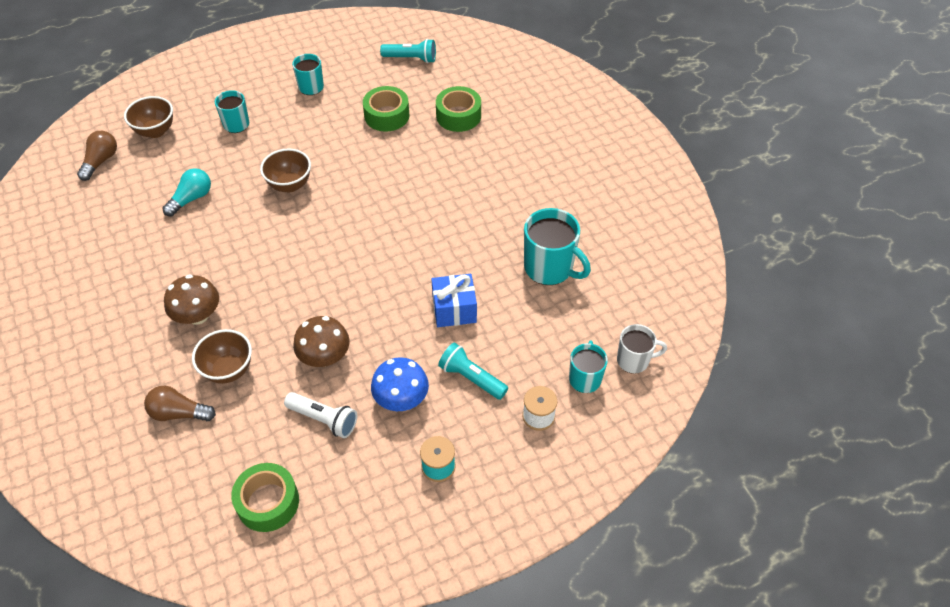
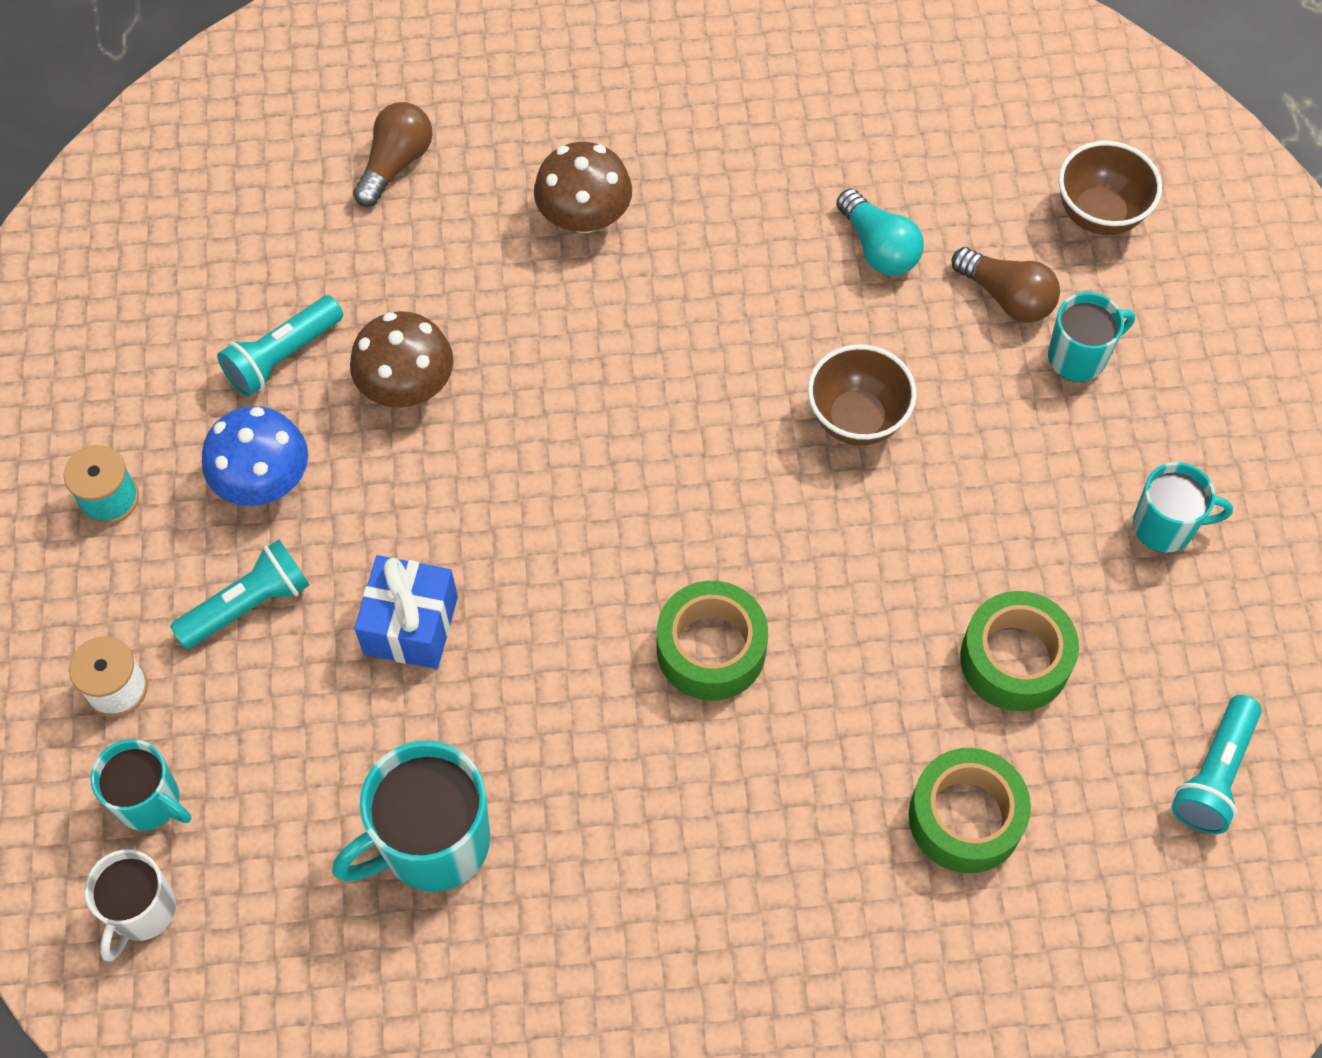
camera: 110 degrees right, 10 degrees up
brown light bulb [77,131,117,181] -> brown light bulb moved to [951,247,1060,323]
brown bowl [192,329,252,384] -> none
green tape [231,463,299,532] -> green tape moved to [657,581,768,701]
white flashlight [284,392,357,438] -> turquoise flashlight [217,296,343,397]

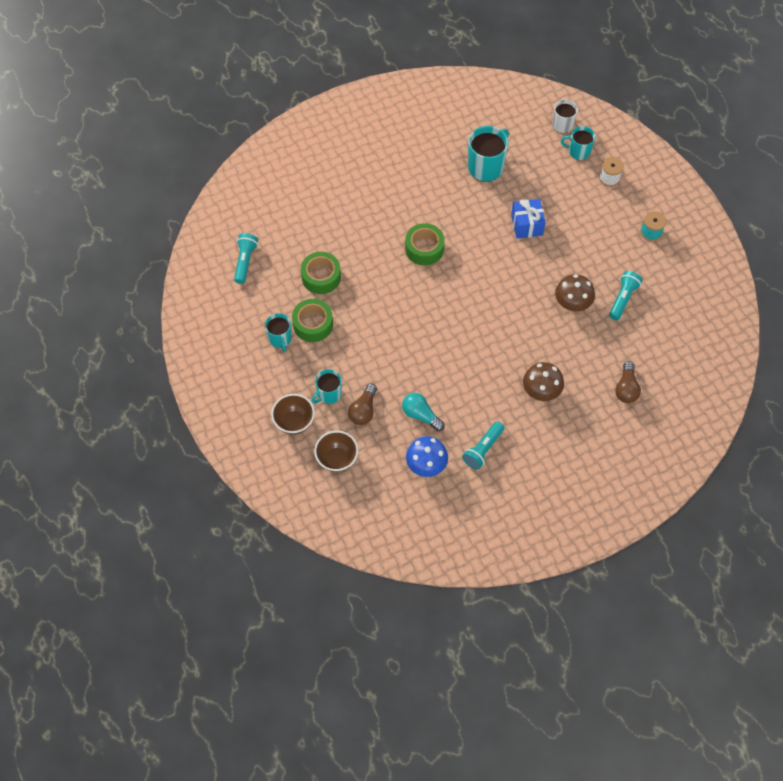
camera: 160 degrees right, 0 degrees up
turquoise flashlight [170,540,310,649] -> turquoise flashlight moved to [462,421,505,470]
blue mushroom [202,406,308,506] -> blue mushroom moved to [406,436,448,477]
brown bowl [808,344,917,446] -> brown bowl moved to [271,394,315,435]
green tape [909,748,1031,873] -> green tape moved to [292,299,333,342]
brown light bulb [951,247,1060,323] -> brown light bulb turned 90 degrees counterclockwise [348,384,377,425]
turquoise mug [1133,462,1233,553] -> turquoise mug turned 90 degrees counterclockwise [265,313,292,352]

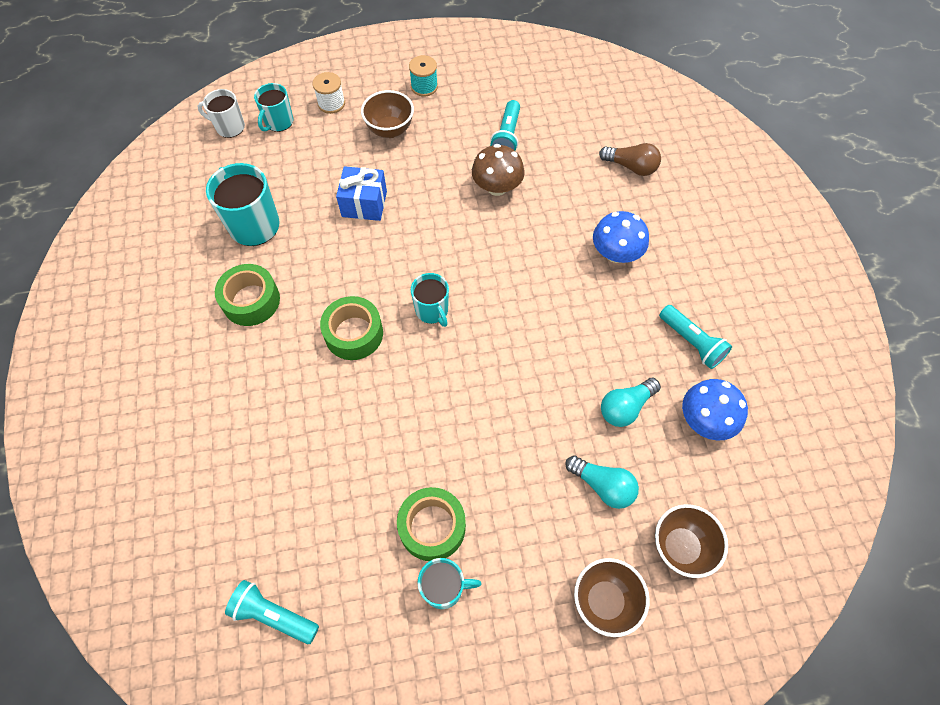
camera: 75 degrees left, 0 degrees up
green tape [301,252,341,294] -> green tape moved to [215,264,280,326]
turquoise mug [311,369,342,404] -> turquoise mug moved to [411,273,449,327]
brown light bulb [348,384,377,425] -> turquoise light bulb [565,455,639,509]
brown mushroom [523,362,564,401] -> blue mushroom [593,211,649,263]
turquoise flashlight [609,271,643,320] -> turquoise flashlight turned 120 degrees counterclockwise [490,100,520,151]
none -> brown bowl [361,90,414,138]

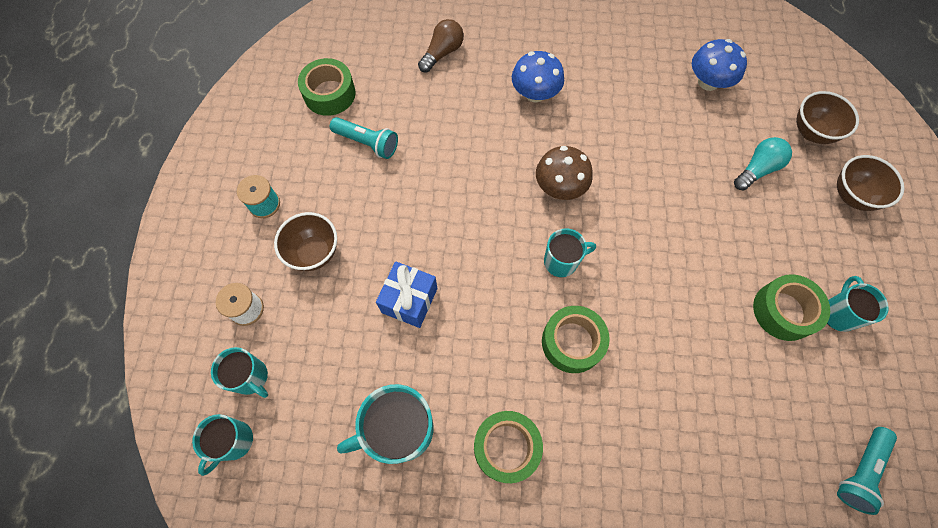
camera: 75 degrees left, 5 degrees up
white mug [197,89,245,138] -> turquoise mug [192,414,253,476]
brown mushroom [472,144,525,196] -> brown mushroom moved to [536,146,593,200]
turquoise light bulb [601,378,661,427] -> none
turquoise flashlight [659,305,732,369] -> none
none -> green tape [298,58,356,116]

